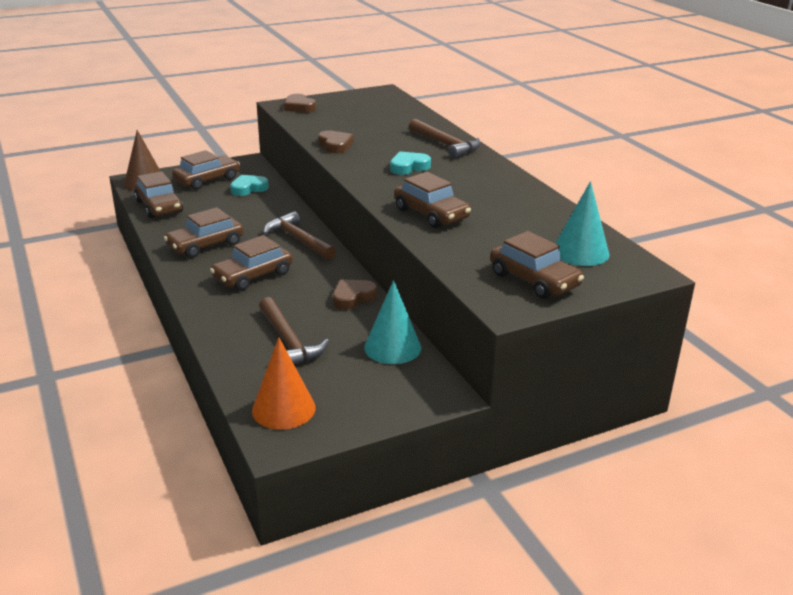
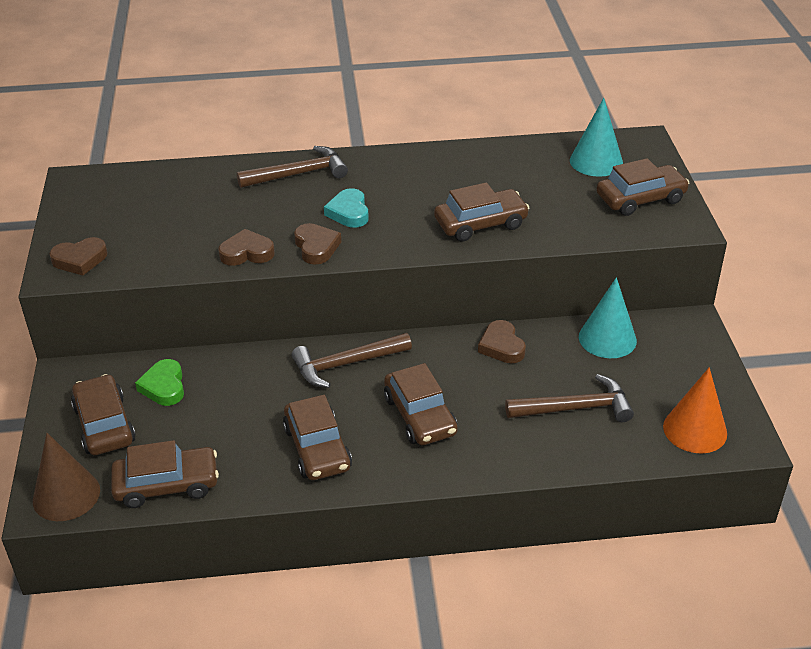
camera: 70 degrees left, 10 degrees up
turquoise heart [230,175,269,196] -> green heart [135,359,184,406]
none -> brown heart [294,223,341,264]

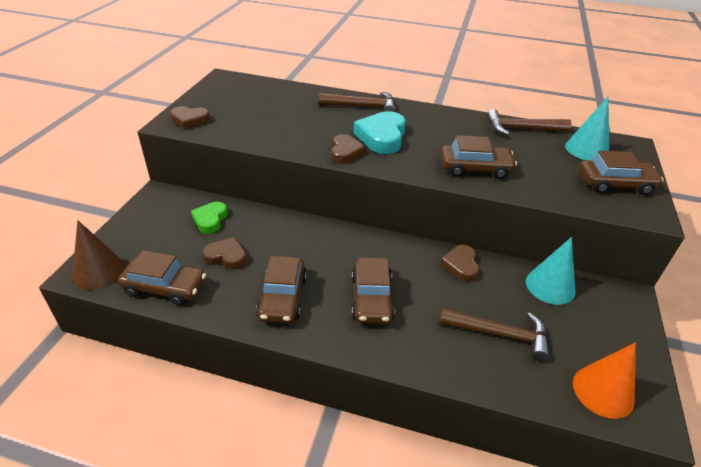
camera: 20 degrees right, 0 degrees up
brown car [71,374,136,455] -> none
brown heart [218,229,275,266] -> brown heart moved to [202,237,247,269]
brown hammer [292,333,412,388] -> brown hammer moved to [487,109,571,135]
turquoise heart [324,188,369,228] -> turquoise heart [353,111,406,154], size x1.57

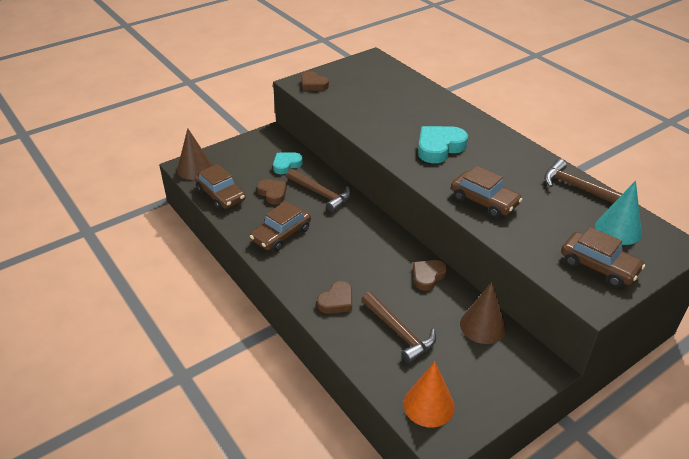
camera: 40 degrees right, 0 degrees up
green heart [191,202,228,234] -> turquoise heart [273,153,303,174]
brown hammer [319,92,396,112] -> brown hammer moved to [287,169,351,212]
brown heart [331,134,366,164] -> brown heart moved to [317,281,352,314]
brown car [352,258,395,323] -> none
turquoise cone [526,237,575,305] -> brown cone [460,282,506,344]

